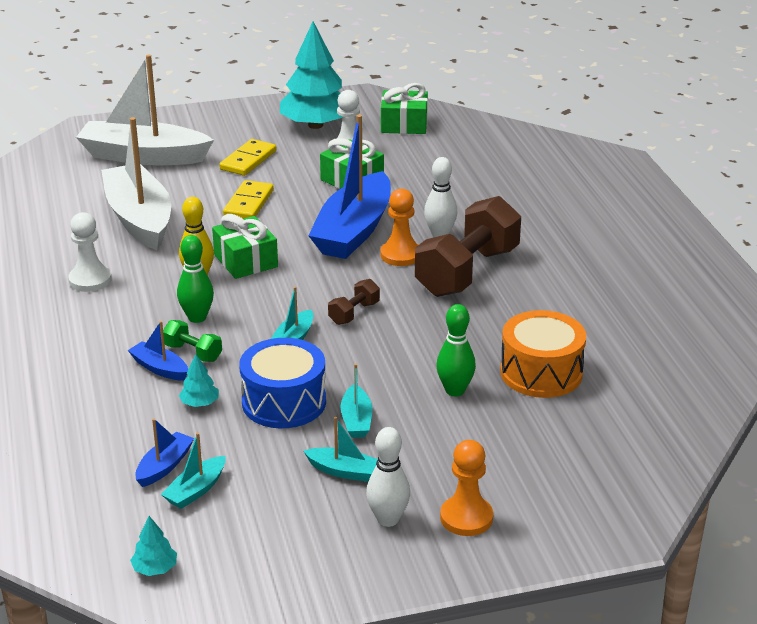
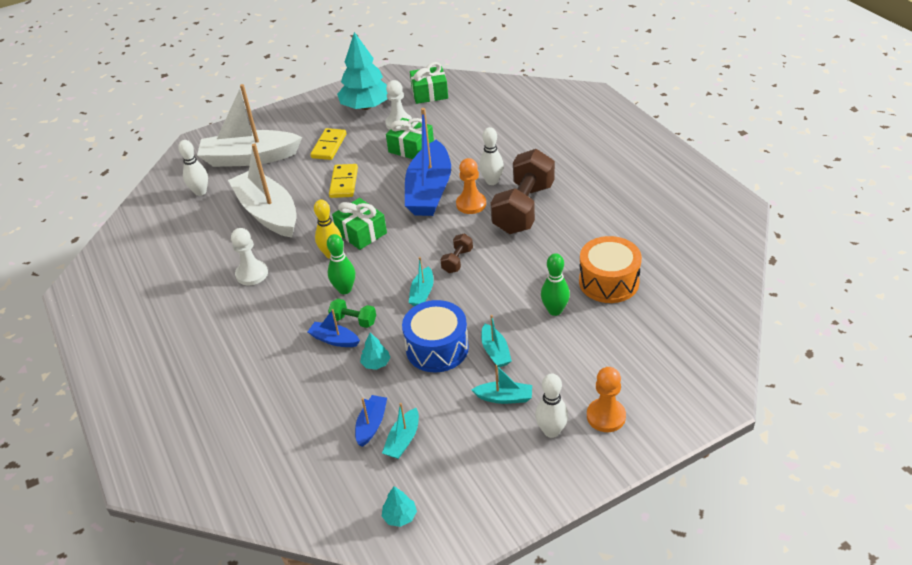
camera: 10 degrees left, 10 degrees up
none -> white bowling pin [178,140,208,196]

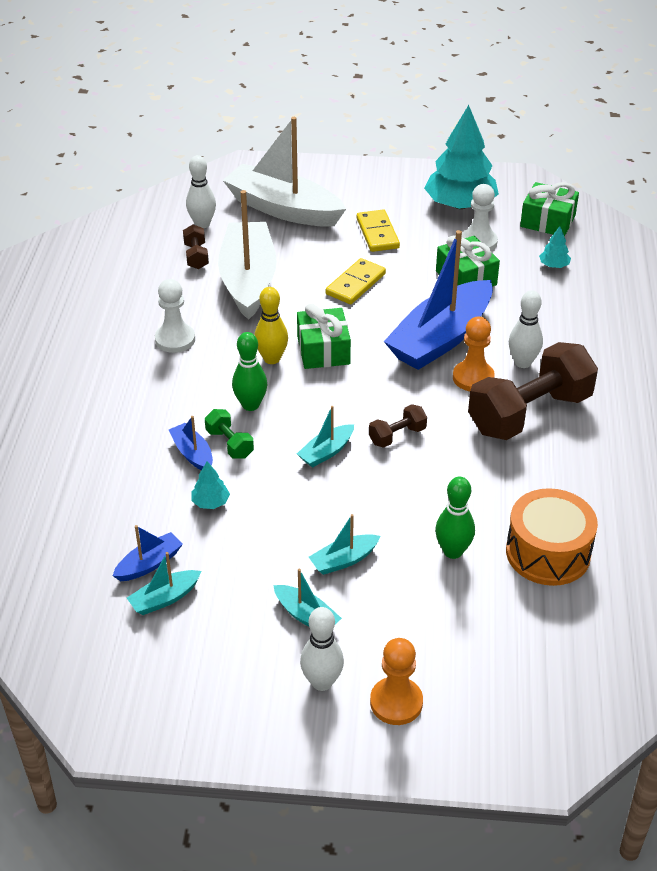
camera: 30 degrees right, 0 degrees up
yellow domino [310,128,347,160] -> yellow domino turned 60 degrees counterclockwise [357,210,400,252]
turquoise tree [382,486,417,527] -> turquoise tree moved to [539,226,571,268]
blue drum [402,300,469,372] -> none
turquoise boat [481,315,512,367] -> turquoise boat turned 45 degrees clockwise [309,514,380,575]
none -> brown dumbbell [183,224,209,269]

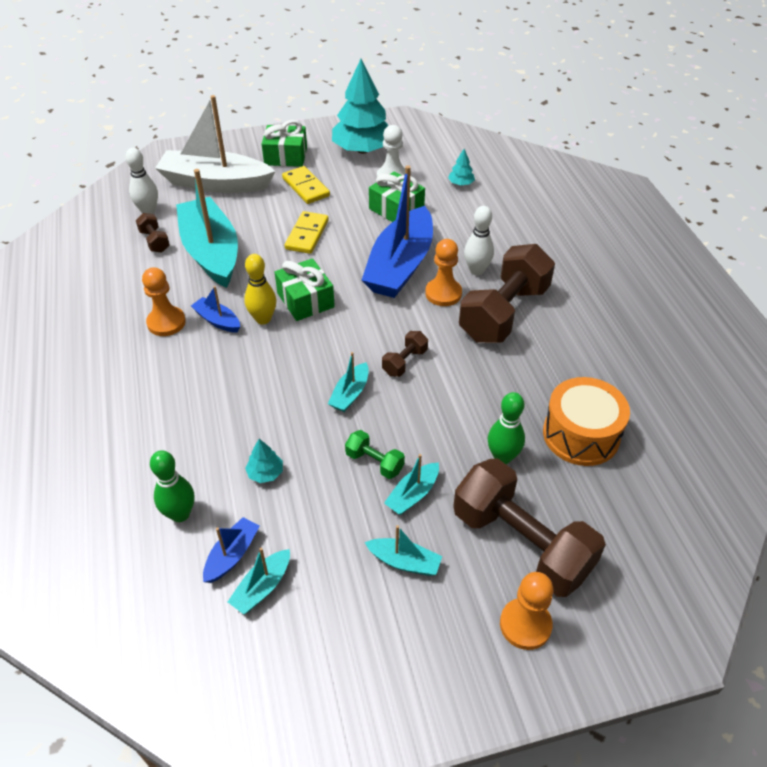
camera: 20 degrees left, 5 degrees up
white pawn [155,279,195,353] -> orange pawn [142,267,186,336]
blue boat [169,416,213,470] -> blue boat moved to [191,286,240,333]
green dumbbell [205,409,254,459] -> green dumbbell moved to [345,430,405,479]
white boat [218,190,277,320] -> turquoise boat [176,169,238,288]
green bowling pin [232,332,267,411] -> green bowling pin moved to [150,450,194,522]
white bowling pin [300,607,344,691] -> none
green gift [520,182,579,237] -> green gift moved to [262,120,307,167]
none -> brown dumbbell [453,459,606,597]

